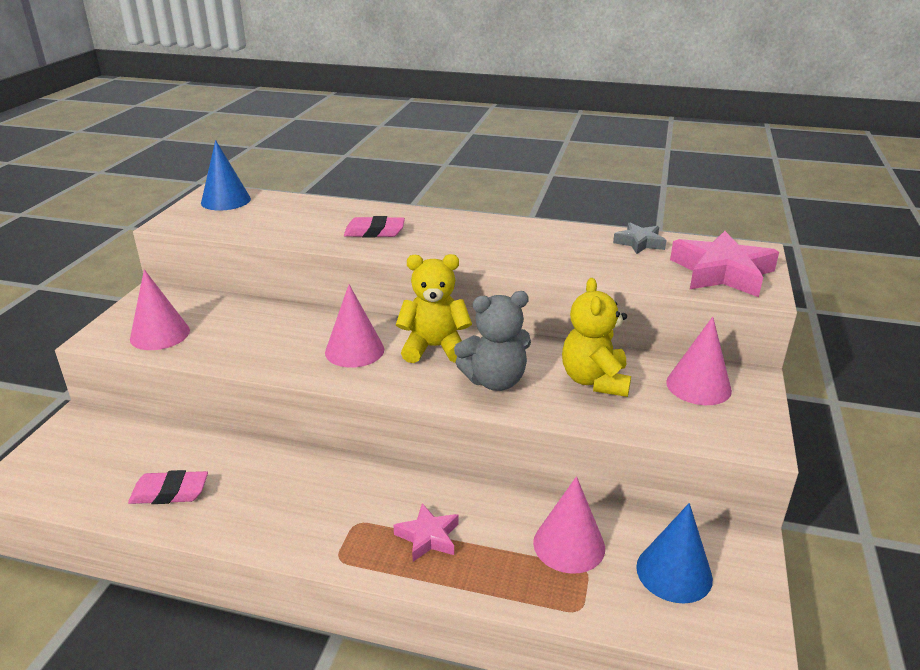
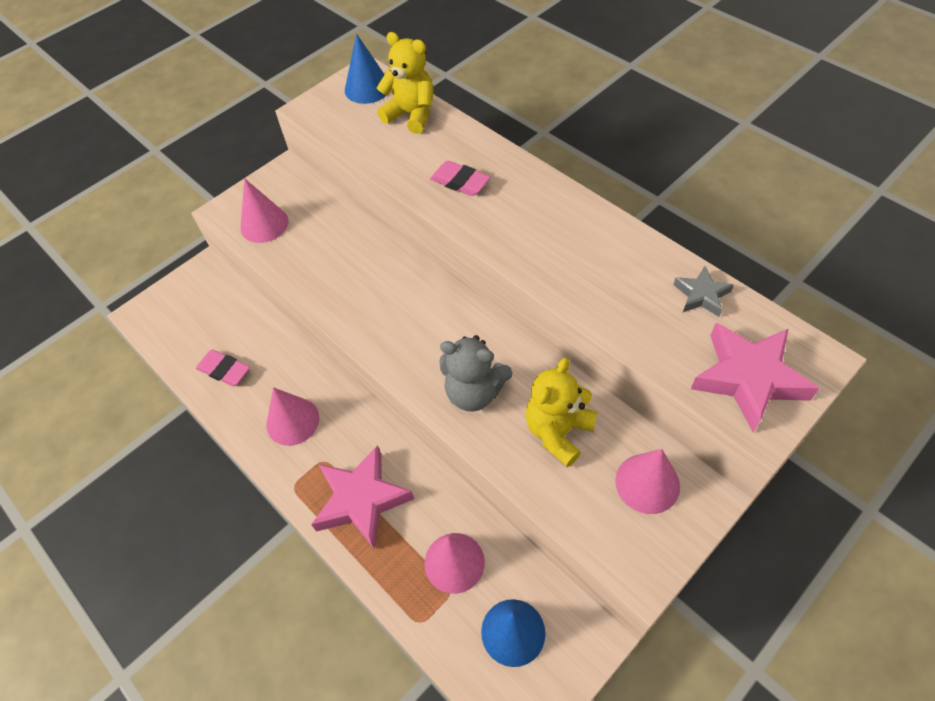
camera: 35 degrees right, 25 degrees up
pink cone [325,284,384,368] -> pink cone moved to [267,387,319,446]
pink star [393,503,459,562] -> pink star [311,446,414,550], size x1.87
yellow teddy bear [396,254,472,363] -> yellow teddy bear moved to [377,32,434,134]

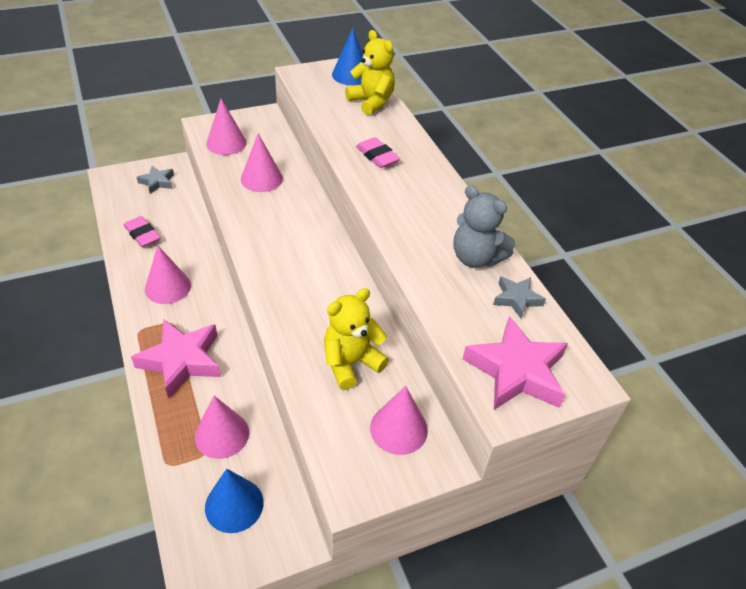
camera: 15 degrees right, 10 degrees down
grey teddy bear [439,335,512,411] -> grey teddy bear moved to [453,185,515,268]
none -> grey star [137,166,174,194]
none -> pink cone [241,134,283,192]

